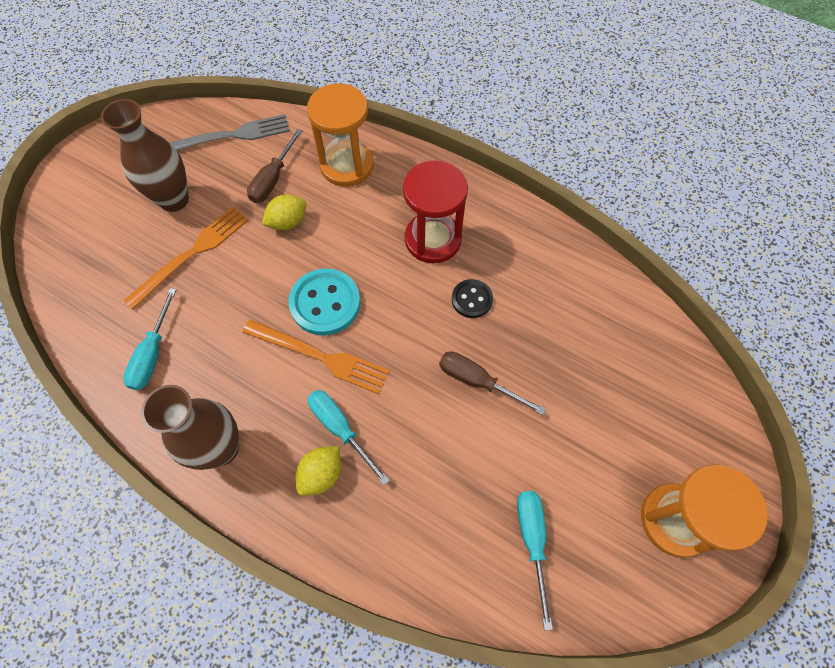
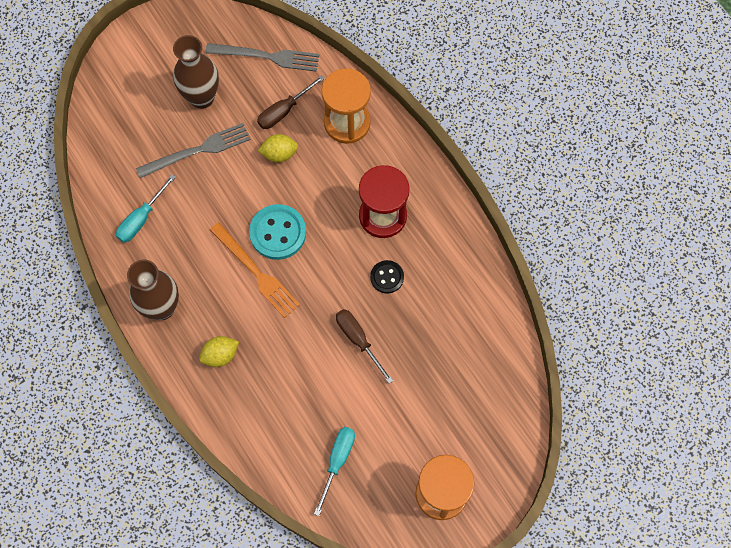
camera: 25 degrees right, 5 degrees up
orange fork [123,206,249,309] -> grey fork [136,123,251,178]
turquoise screwdriver [308,390,390,485] -> none

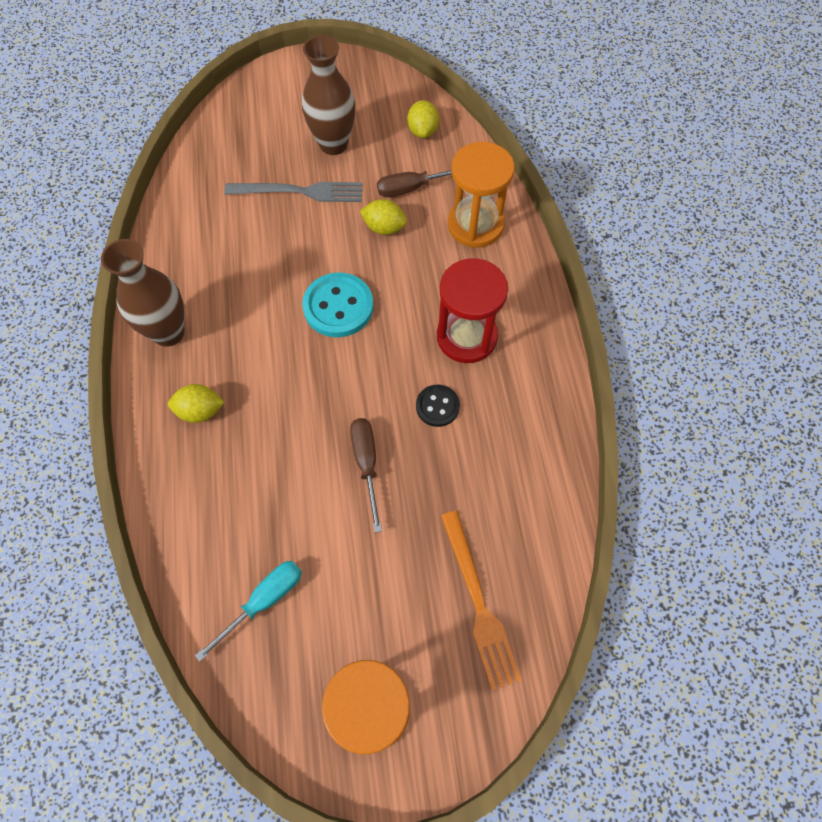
camera: 25 degrees right, 5 degrees down
turquoise screwdriver [116,174,176,243] -> none
grey fork [205,43,319,72] -> yellow lemon [407,100,439,138]
orange fork [210,222,300,318] -> orange fork moved to [441,511,522,690]

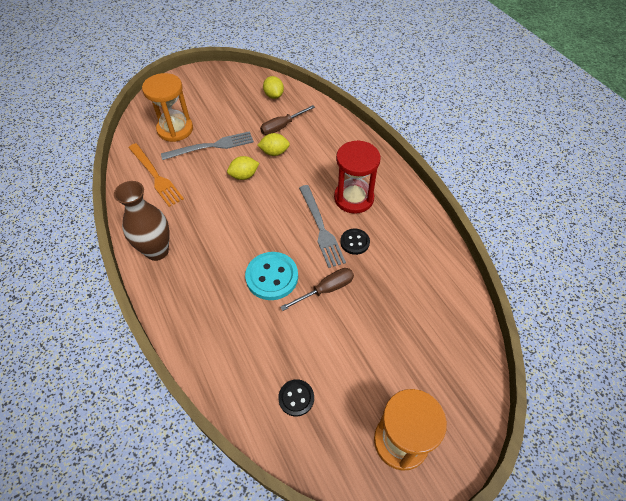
camera: 20 degrees left, 10 degrees down
yellow lemon [168,384,224,423] -> yellow lemon moved to [227,156,259,180]
turquoise screwdriver [195,561,302,662] -> black button [278,379,314,417]
brown vase [302,35,355,155] -> none
turquoise button [302,273,374,337] -> turquoise button moved to [245,252,298,300]
brown screwdriver [350,418,382,533] -> brown screwdriver turned 90 degrees clockwise [280,268,354,311]
orange fork [441,511,522,690] -> orange fork moved to [128,143,184,207]
orange hourglass [448,142,515,248] -> orange hourglass moved to [142,73,193,142]
none -> grey fork [299,185,346,268]

